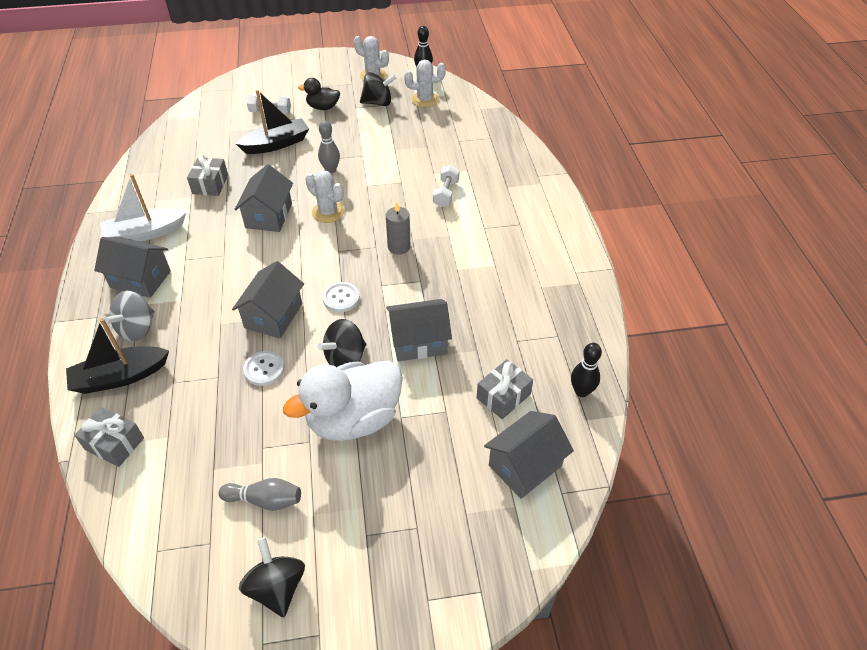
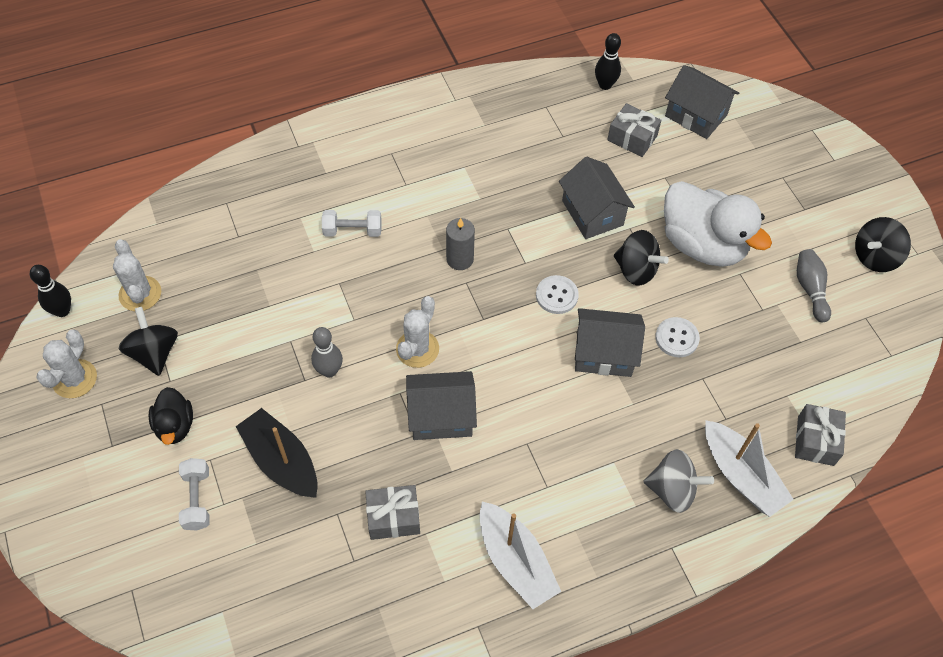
camera: 105 degrees left, 10 degrees up
black boat [66,318,169,394] -> white boat [705,420,794,517]
grey house [94,237,171,298] -> none

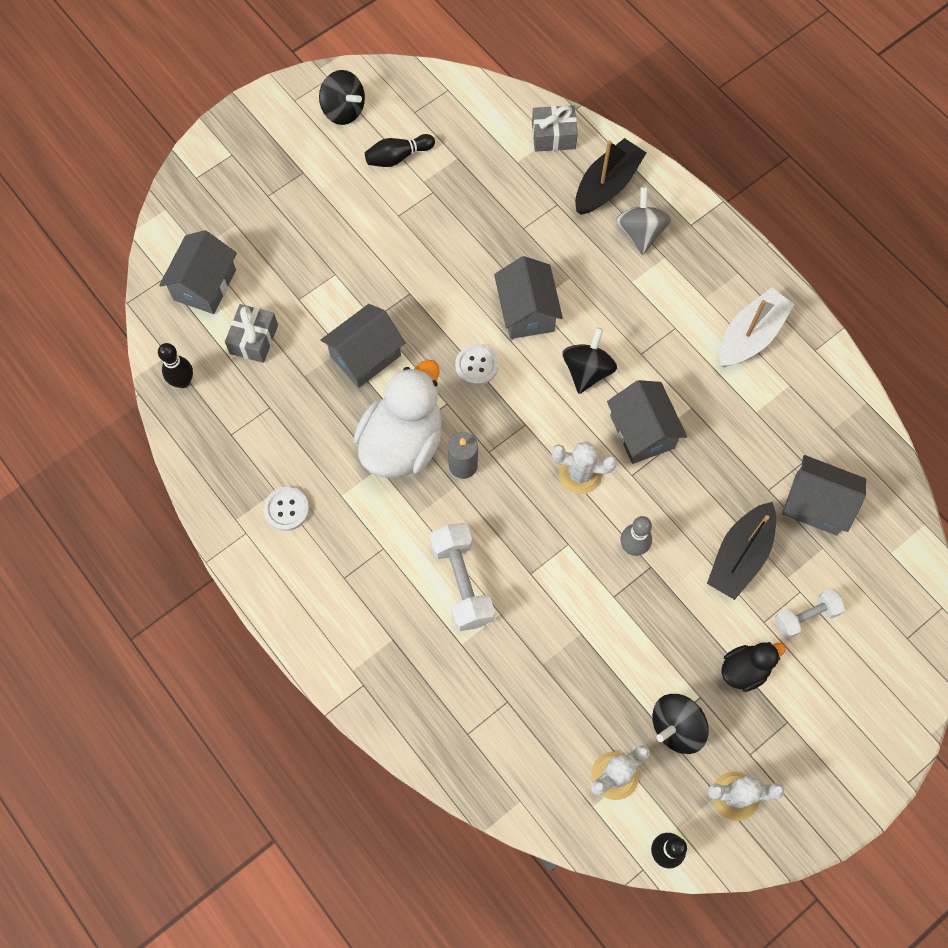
camera: 105 degrees left, 10 degrees up
white dumbbell [322,210,381,237] -> white dumbbell [430,523,495,631], size x1.56
grey gift [365,485,420,540] -> none
black spinning top [614,230,669,286] -> black spinning top moved to [562,327,617,394]
white button [655,317,700,357] -> white button moved to [264,487,309,531]
white duck [664,181,772,267] -> white duck moved to [354,360,442,478]
white boat [705,420,794,517] -> black boat [575,138,647,215]
grey bowling pin [797,249,831,322] -> black bowling pin [365,134,435,167]
none -> grey house [782,455,866,536]

